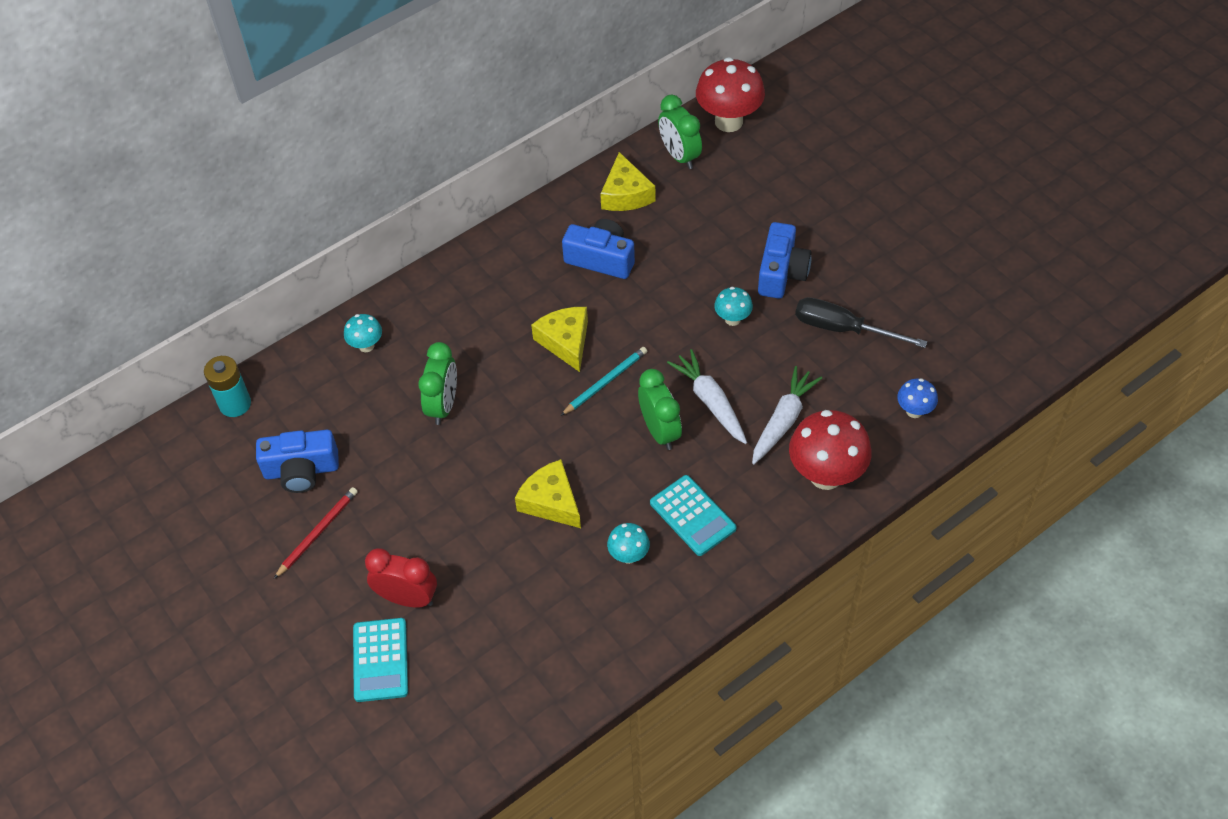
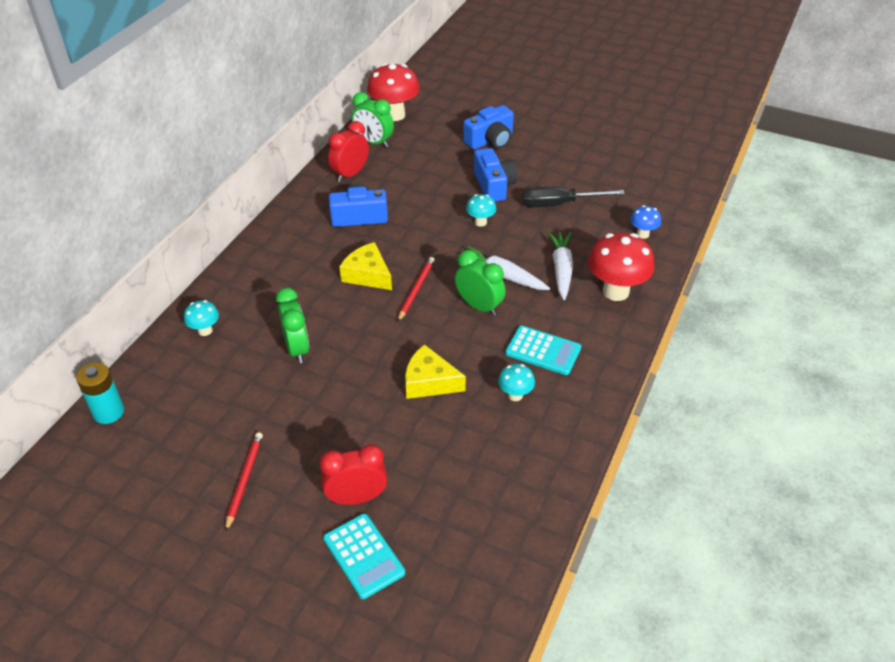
camera: 30 degrees left, 10 degrees down
blue camera [256,430,339,493] -> blue camera moved to [463,105,514,149]
turquoise pencil [561,347,647,416] -> red pencil [398,257,435,322]
yellow cheese [600,152,655,211] -> red clock [328,121,369,182]

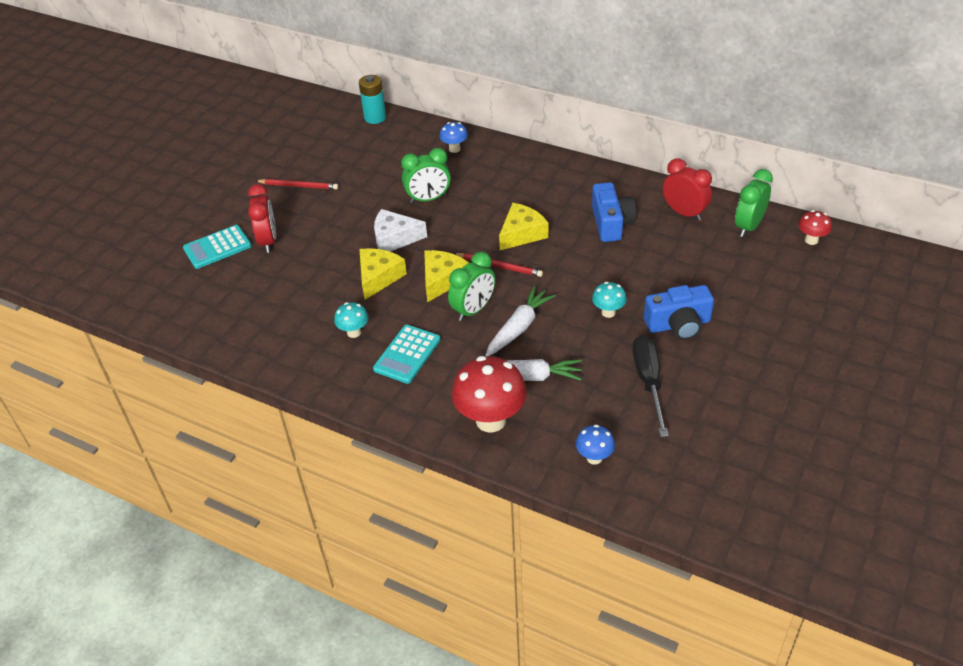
camera: 95 degrees right, 0 degrees up
turquoise mushroom [184,300,219,336] -> blue mushroom [440,122,468,153]
red mushroom [367,63,420,121] -> red mushroom [798,210,832,245], size x0.51
blue camera [463,105,514,149] -> none
none -> white cheese [374,209,427,252]
none -> yellow cheese [424,250,469,302]

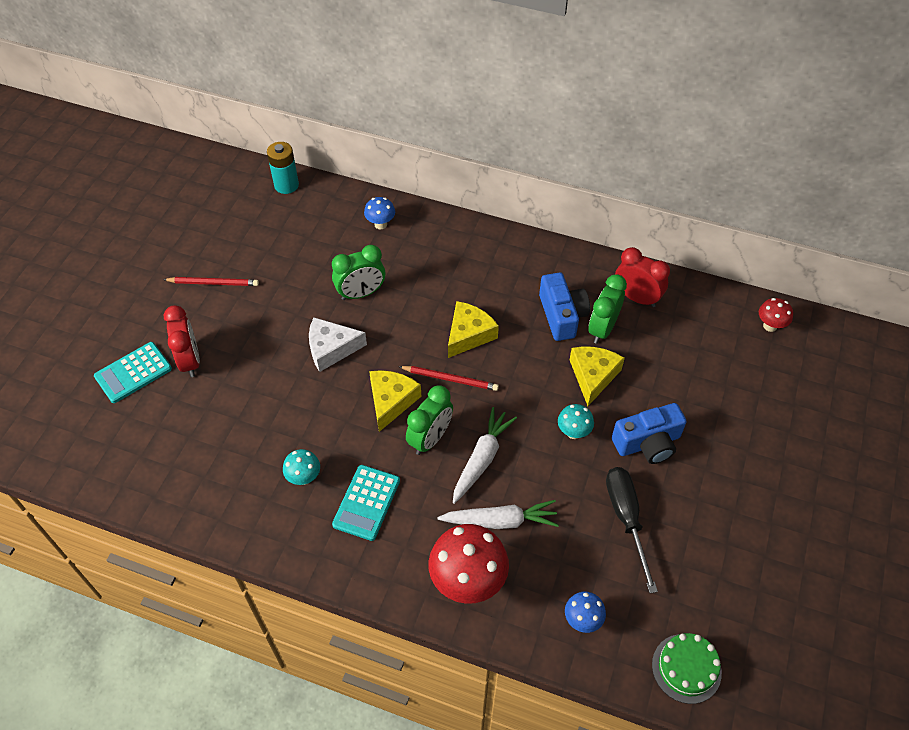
camera: 10 degrees left, 10 degrees up
yellow cheese [359,248,407,300] -> yellow cheese moved to [570,346,625,406]
green clock [735,169,773,237] -> green clock moved to [588,274,627,344]
none -> green cake [652,633,722,704]

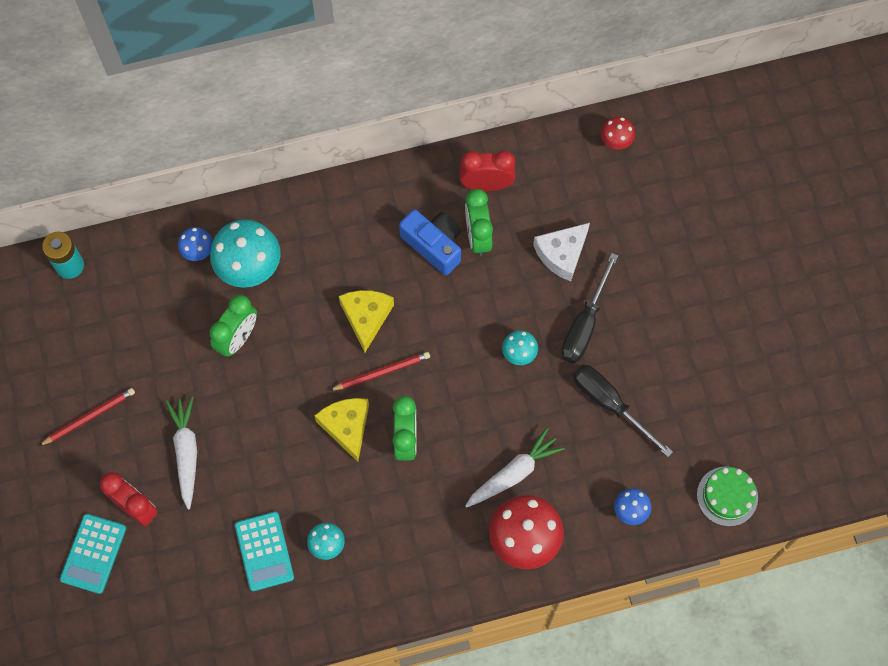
camera: 35 degrees left, 15 degrees up
white cheese [309,317,367,372] -> white cheese moved to [533,223,590,281]
turquoise calculator [332,465,400,541] -> turquoise calculator moved to [235,512,294,591]
white carrot [453,407,517,504] -> white carrot moved to [166,397,197,509]
yellow cheese [570,346,625,406] -> none
blue camera [612,403,687,464] -> black screwdriver [561,253,618,364]
none -> turquoise mushroom [210,220,281,288]

